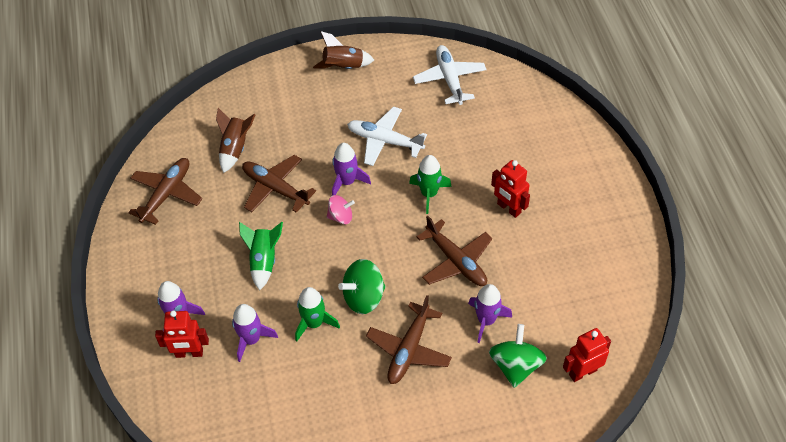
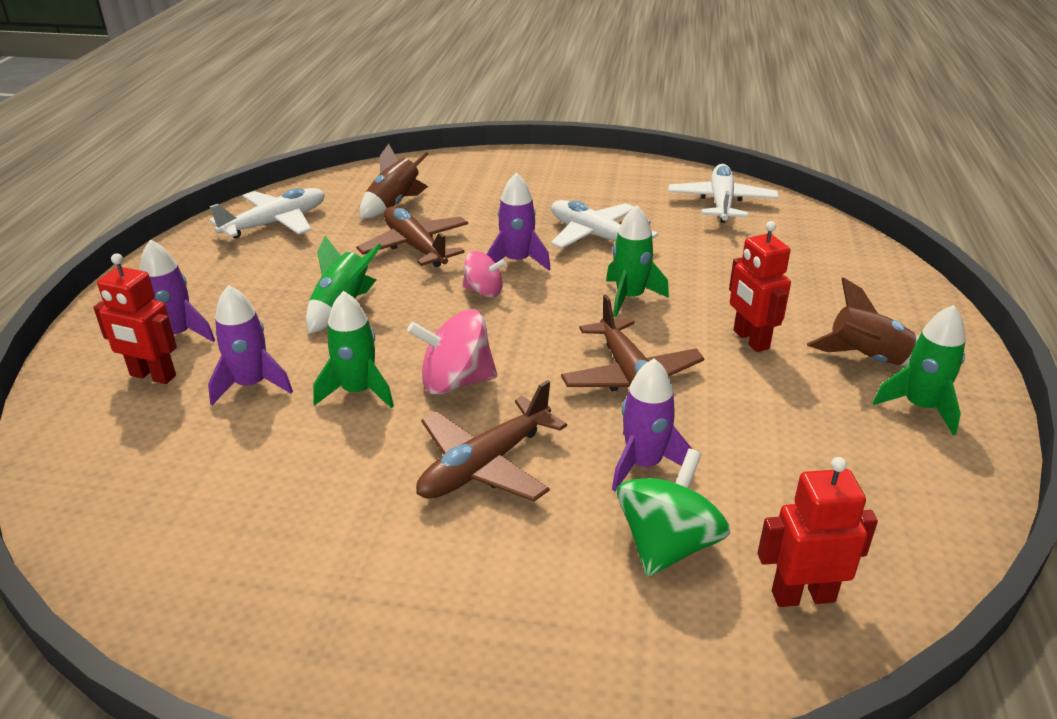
camera: 20 degrees right, 20 degrees down
brown plane [129,158,202,225] -> white plane [209,188,325,238]
brown rocket [313,31,374,69] -> brown rocket moved to [807,277,919,366]
green spinning top [338,259,386,314] -> pink spinning top [407,309,497,395]
none -> green rocket [873,305,966,436]

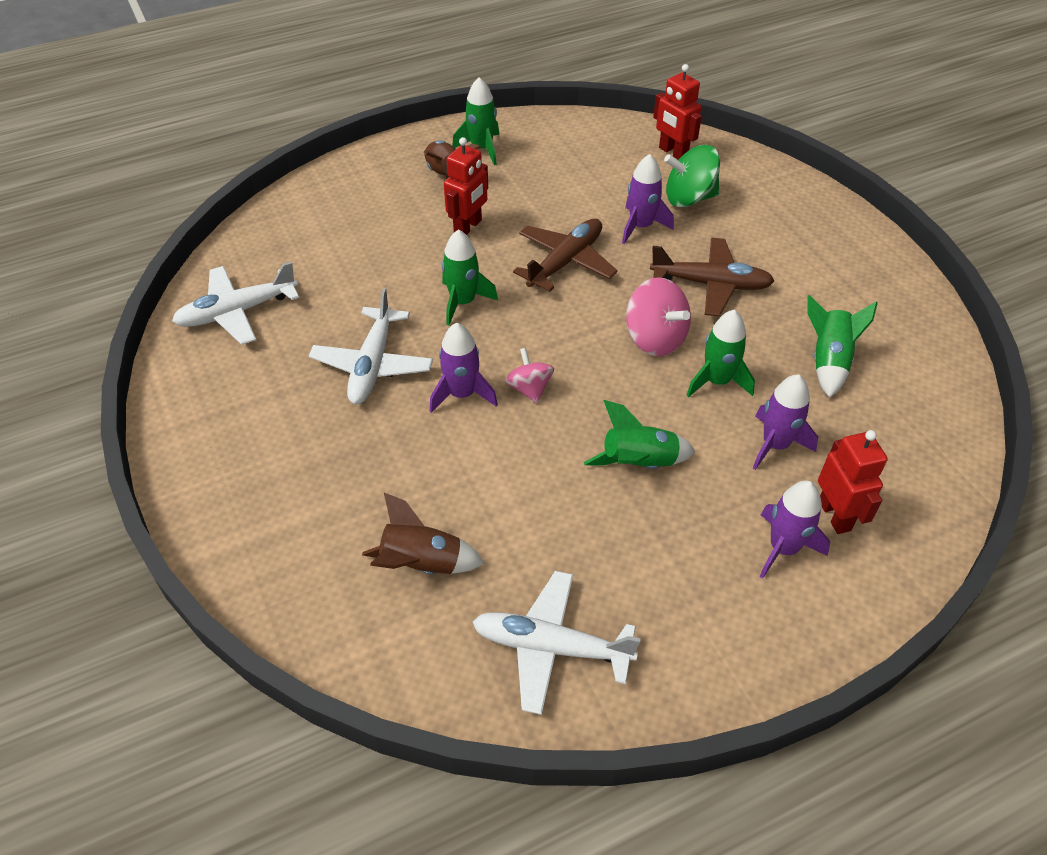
camera: 125 degrees left, 15 degrees up
brown plane [356,206,468,267] -> none
none -> green rocket [807,295,878,398]

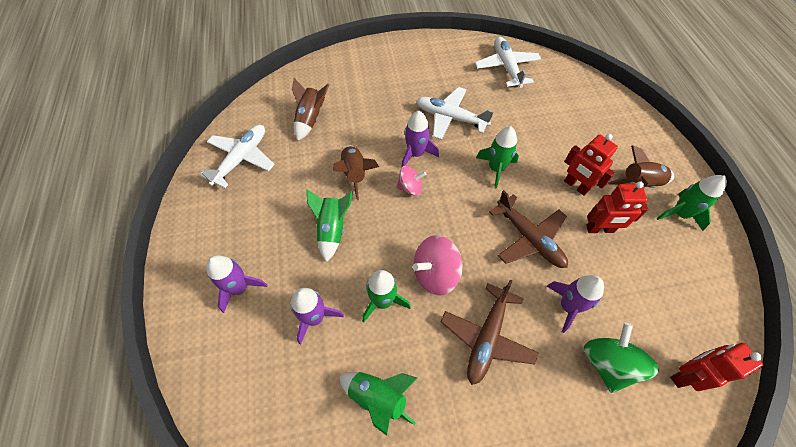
camera: 105 degrees right, 10 degrees up
red robot [818,430,888,534] -> red robot moved to [586,181,648,233]
none -> brown rocket [333,145,379,200]

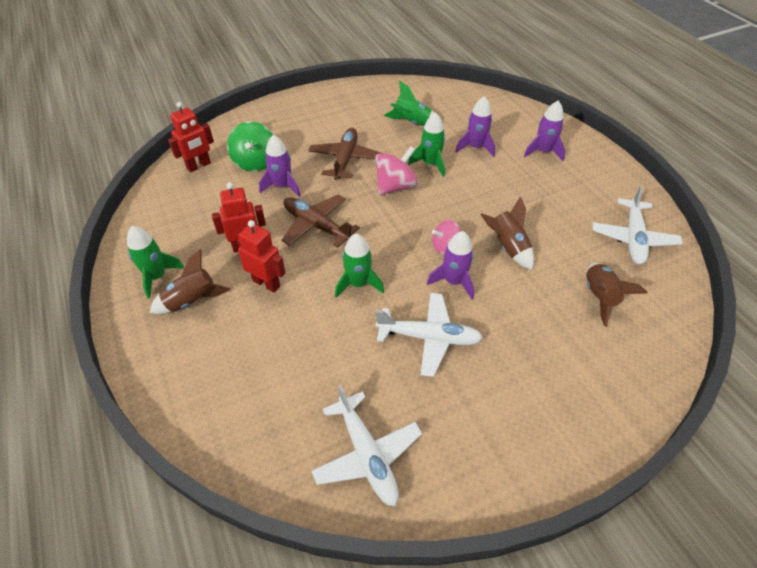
camera: 165 degrees right, 10 degrees down
green rocket [307,189,353,262] -> none

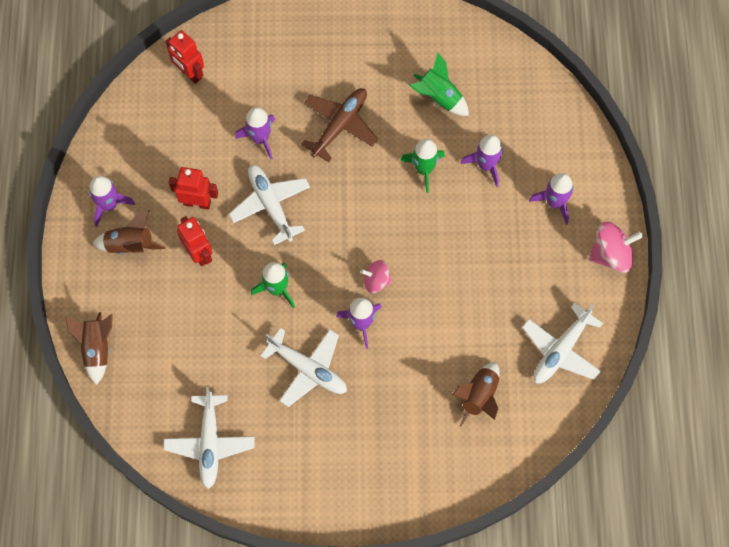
camera: 25 degrees right, 20 degrees up
green rocket [127,226,184,299] -> purple rocket [89,176,135,227]
red robot [168,102,214,172] -> red robot turned 60 degrees clockwise [165,30,204,84]
green spinning top [227,121,273,172] -> none
brown plane [282,195,360,248] -> white plane [229,164,310,245]
pink spinning top [375,146,417,195] -> pink spinning top moved to [588,222,643,273]
brown rocket [480,196,534,270] -> brown rocket moved to [65,312,113,385]

